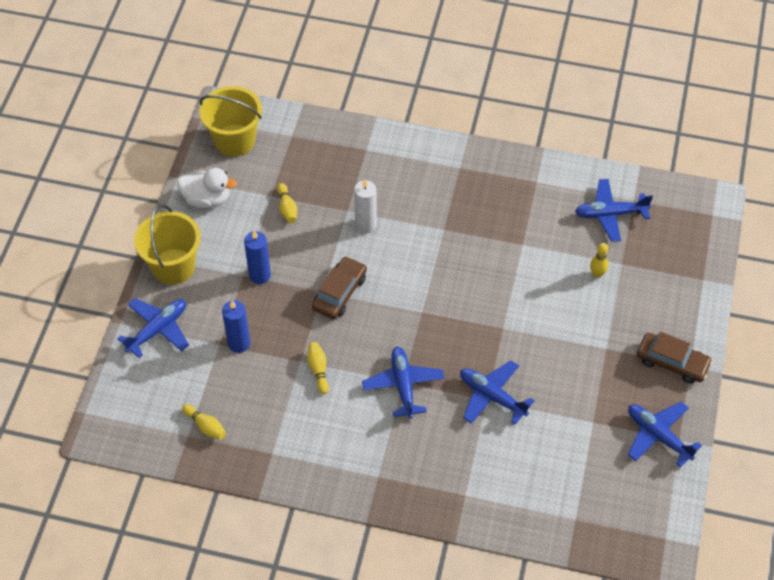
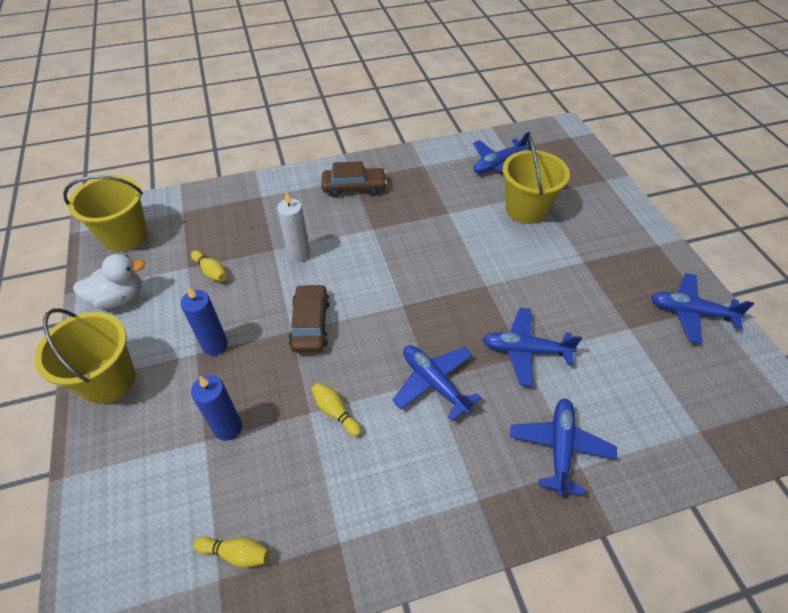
camera: 30 degrees left, 5 degrees down
blue plane [117,298,189,358] -> blue plane moved to [510,398,617,497]
yellow bowling pin [590,243,608,278] -> yellow bucket [503,136,570,224]
brown car [637,332,713,384] -> brown car moved to [322,161,387,198]

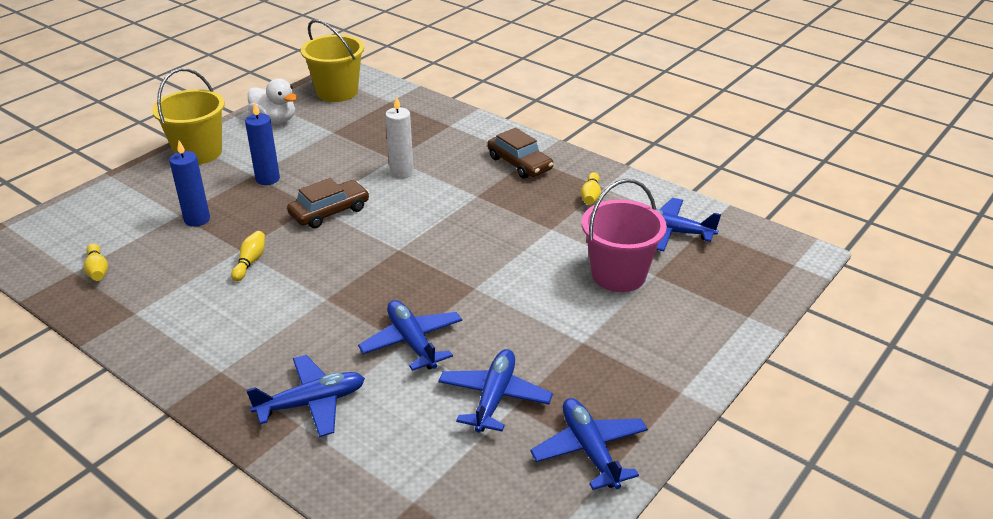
camera: 55 degrees right, 15 degrees down
yellow bowling pin [191,250,227,282] -> yellow bowling pin moved to [581,172,601,205]
blue plane [393,345,482,421] -> blue plane moved to [438,349,553,432]
yellow bucket [503,136,570,224] -> pink bucket [582,179,667,292]

